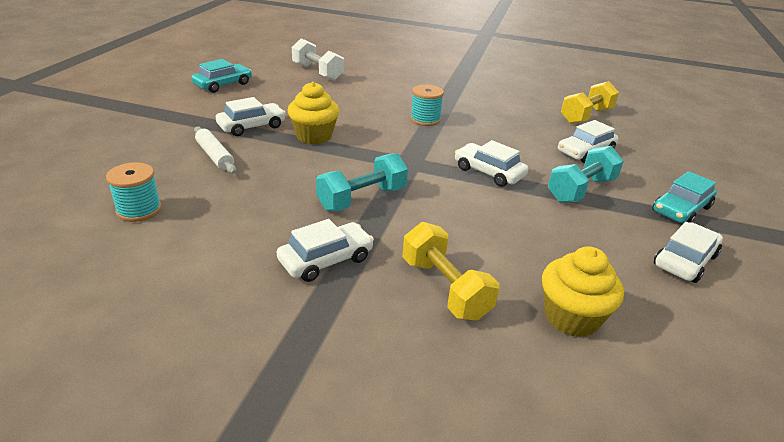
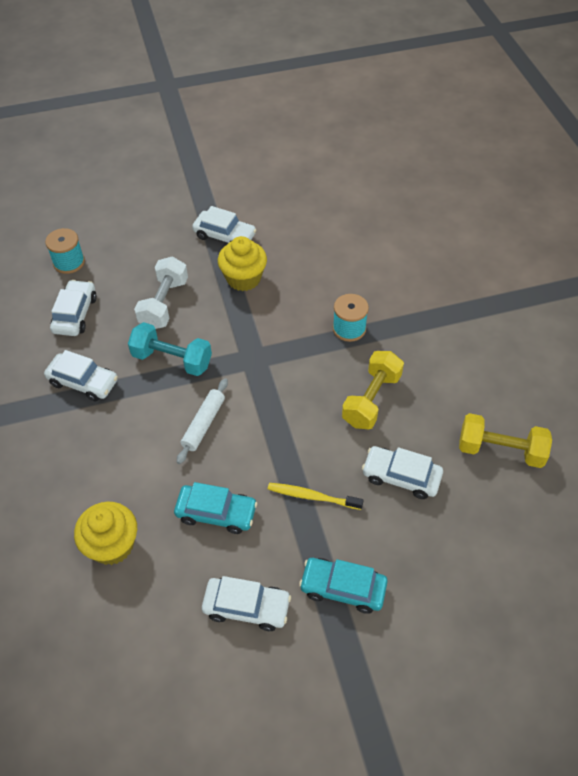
camera: 60 degrees right, 20 degrees up
turquoise car [191,59,252,93] -> turquoise car moved to [174,482,257,534]
white rolling pin [194,127,236,174] -> white rolling pin moved to [177,378,228,464]
white dumbbell [292,38,344,80] -> white dumbbell moved to [134,256,188,329]
yellow dumbbell [402,222,499,321] -> yellow dumbbell moved to [342,351,404,429]
white car [455,140,528,187] -> white car moved to [50,280,97,336]
turquoise dumbbell [548,146,624,203] -> yellow toothbrush [268,483,364,510]

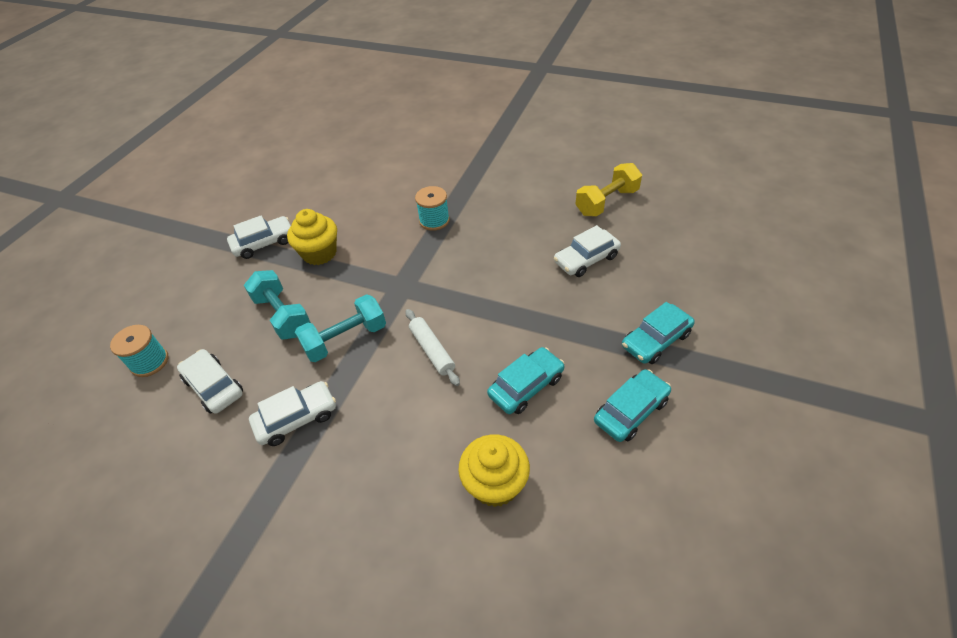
camera: 50 degrees left, 5 degrees down
white dumbbell [134,256,188,329] -> turquoise dumbbell [244,270,311,340]
white car [202,576,291,631] -> turquoise car [594,369,671,442]
yellow toothbrush [268,483,364,510] -> none
yellow dumbbell [342,351,404,429] -> none

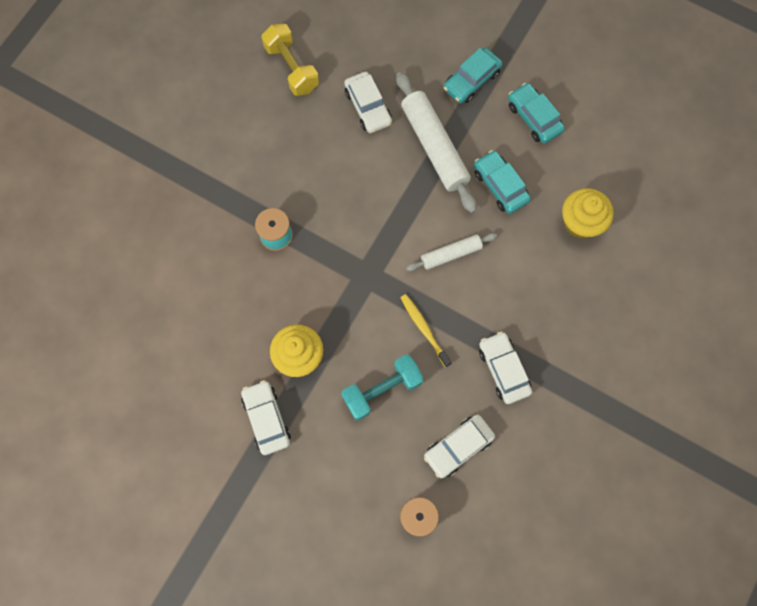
camera: 85 degrees left, 25 degrees up
turquoise dumbbell [295,294,386,362] -> yellow toothbrush [400,294,452,367]
turquoise car [622,302,695,364] -> turquoise car turned 75 degrees clockwise [443,48,503,103]
none -> white rolling pin [396,72,477,213]

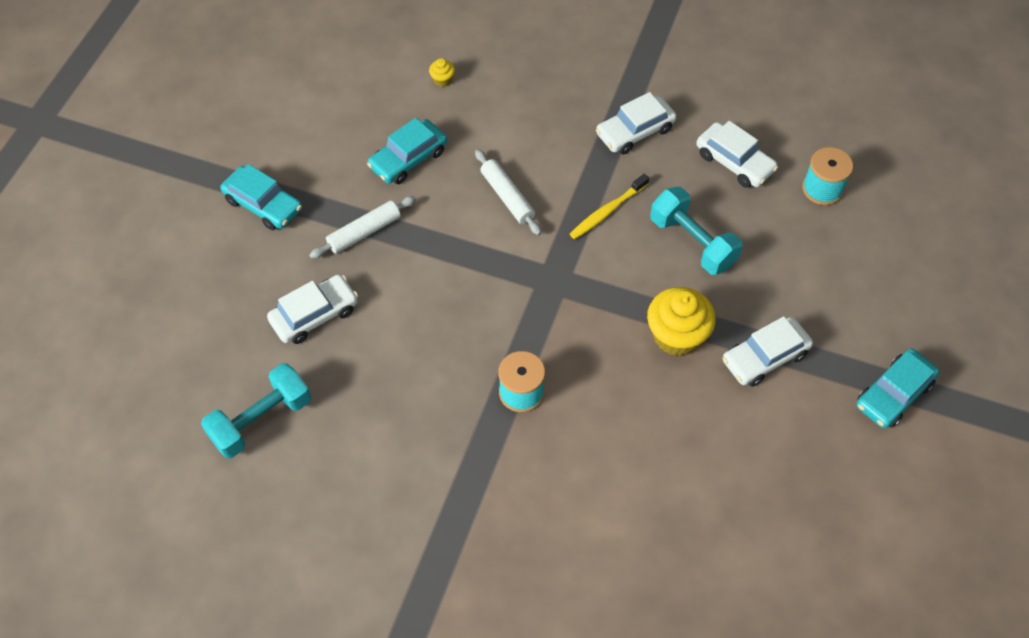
camera: 100 degrees left, 15 degrees down
yellow dumbbell [261,24,319,96] -> turquoise dumbbell [201,363,311,458]
white rolling pin [396,72,477,213] -> white rolling pin [309,196,416,259], size x0.57
turquoise car [508,83,565,144] -> turquoise car moved to [856,349,939,429]
yellow cupcake [562,188,614,239] -> yellow cupcake [429,58,455,87], size x0.44

